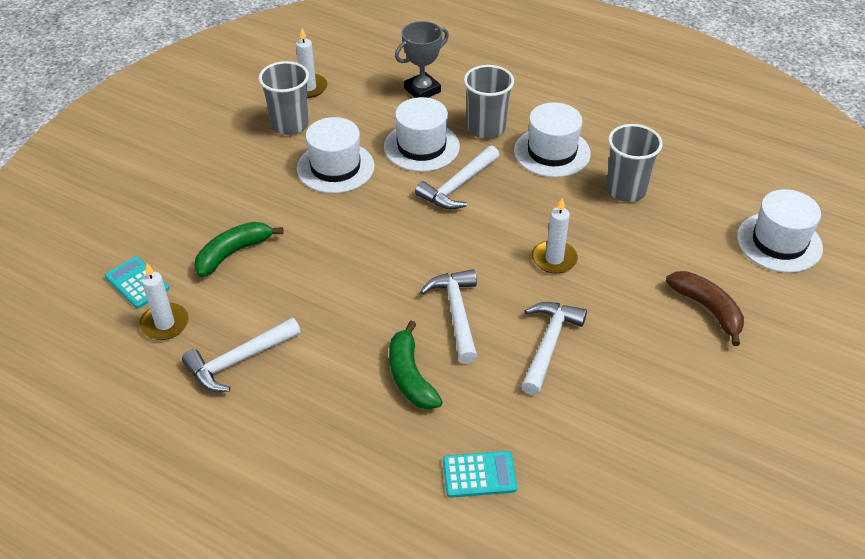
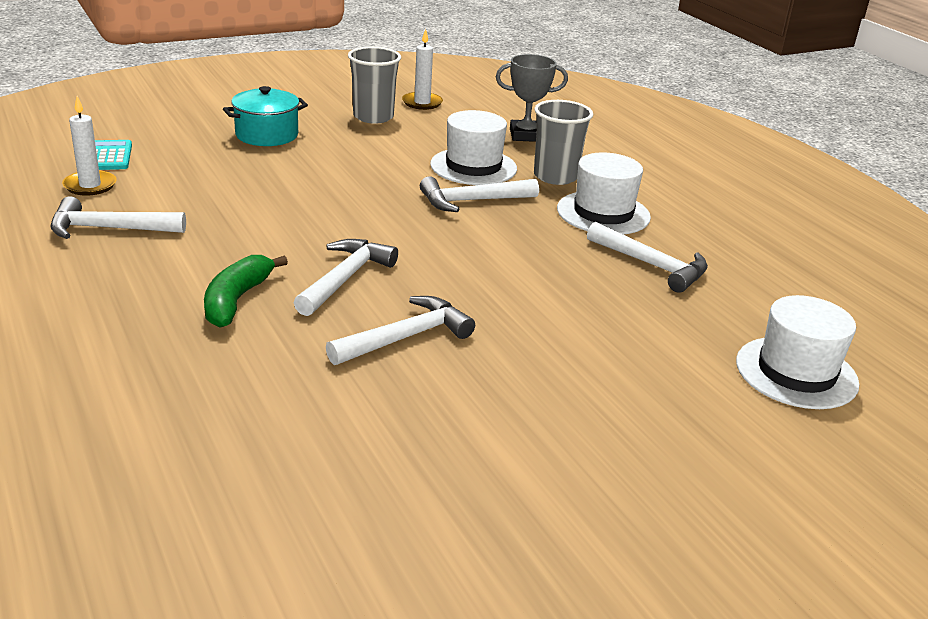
camera: 30 degrees right, 15 degrees down
green banana [195,222,283,277] -> none
white hat [297,117,375,193] -> none
turquoise calculator [443,451,517,498] -> none
white candle [532,198,578,274] -> none
grey cup [606,124,663,202] -> white hammer [587,222,708,293]
brown banana [666,271,744,346] -> none
none -> turquoise pot [223,86,308,146]

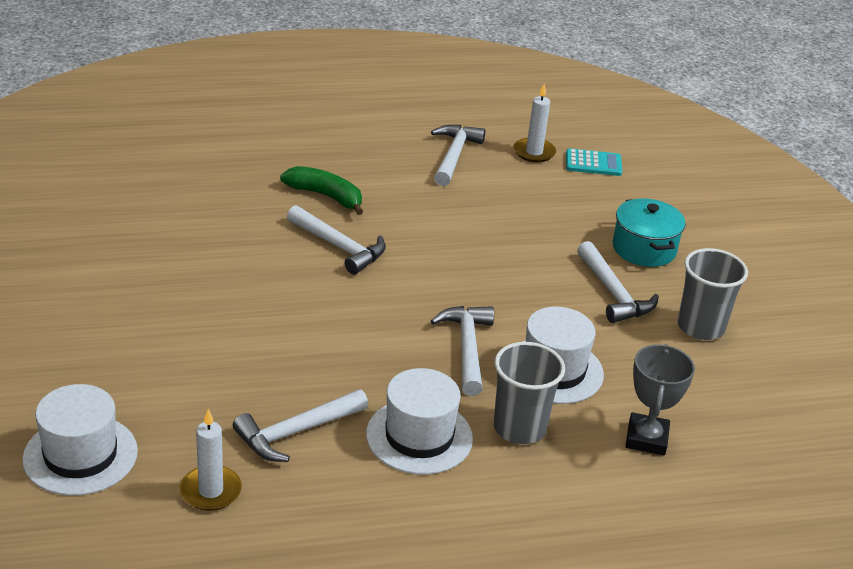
camera: 105 degrees right, 5 degrees up
white hammer [326,296,475,365] -> white hammer moved to [577,241,659,323]
white candle [402,29,443,110] -> white candle moved to [180,409,242,511]

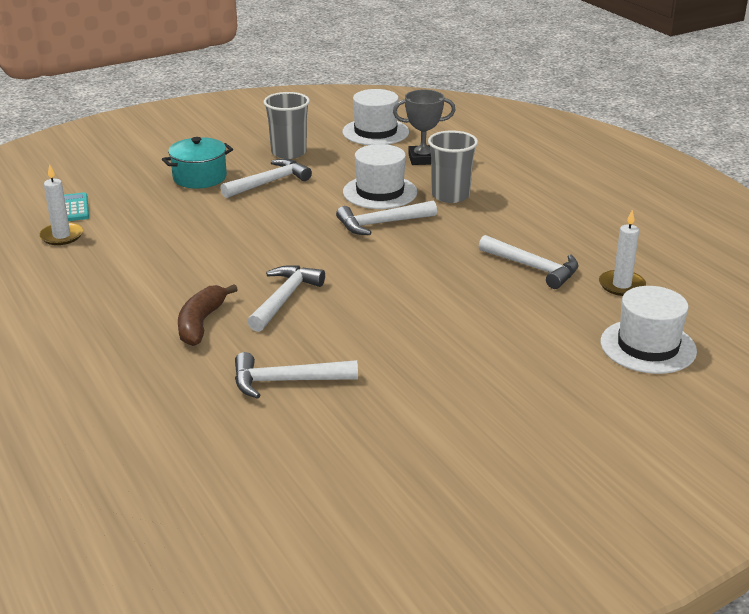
camera: 105 degrees left, 5 degrees down
green banana [280,166,363,215] -> brown banana [178,284,238,346]
white hat [366,368,473,475] -> white hat moved to [342,89,409,145]
white hammer [431,125,485,186] -> white hammer moved to [235,352,358,399]

